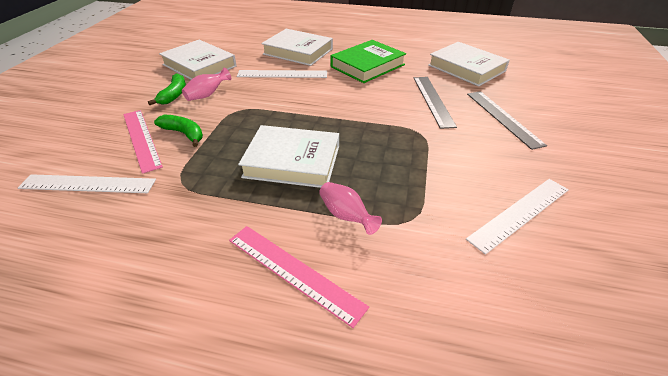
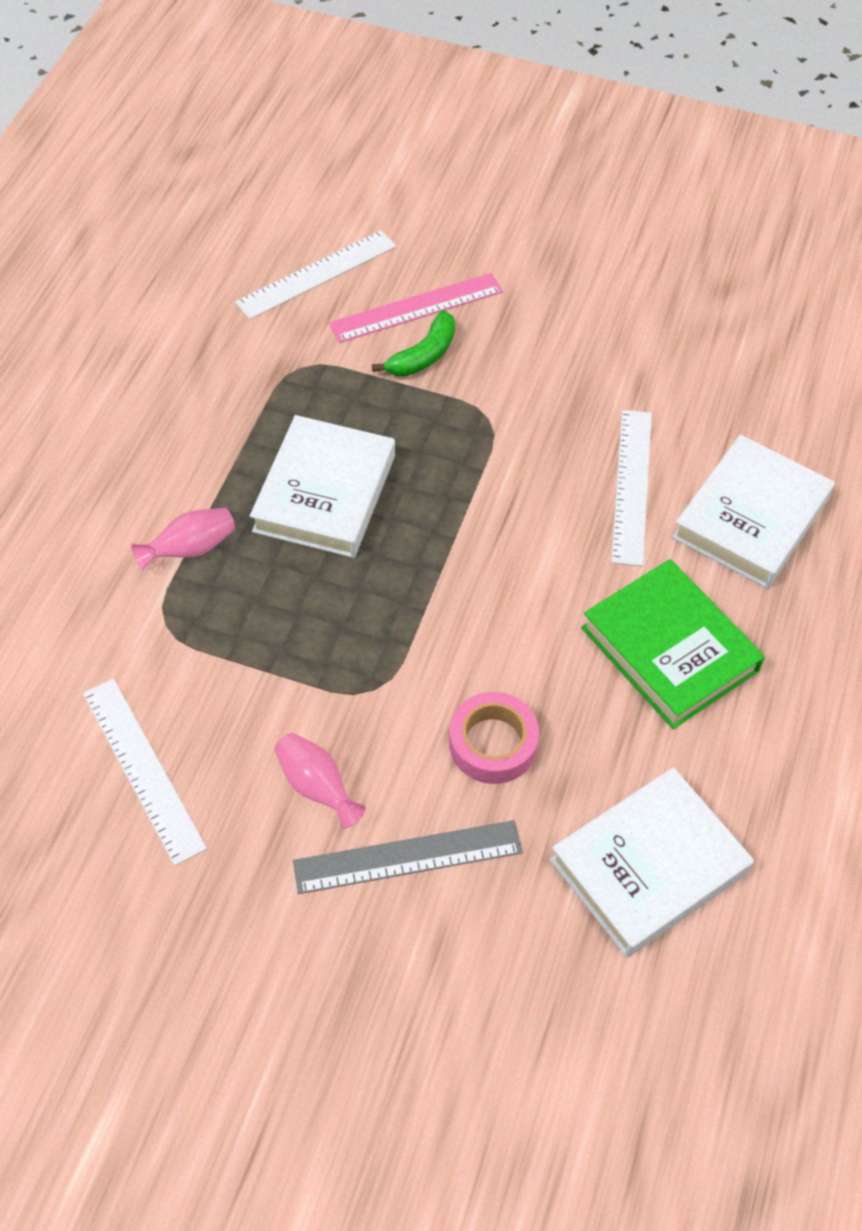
camera: 95 degrees right, 15 degrees up
white ruler [18,174,156,193] -> white ruler turned 45 degrees clockwise [235,230,396,319]
green banana [148,73,186,105] -> none
white book [159,40,237,80] -> none
pink vase [182,68,231,101] -> pink vase moved to [275,733,366,828]
pink ruler [229,226,369,328] -> none
grey ruler [414,77,457,129] -> pink tape [449,692,539,784]

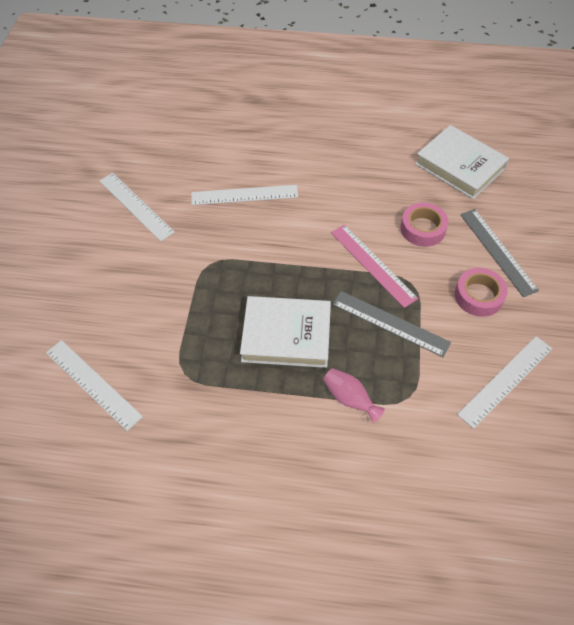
camera: 100 degrees left, 0 degrees up
pink vase [275,733,366,828] -> pink tape [455,268,508,317]
pink ruler [329,273,503,343] -> pink ruler moved to [331,224,418,308]
green banana [372,311,455,376] -> none
green book [581,559,765,729] -> none
white book [672,435,835,588] -> none
none -> white ruler [99,173,175,241]
none -> grey ruler [333,291,451,357]

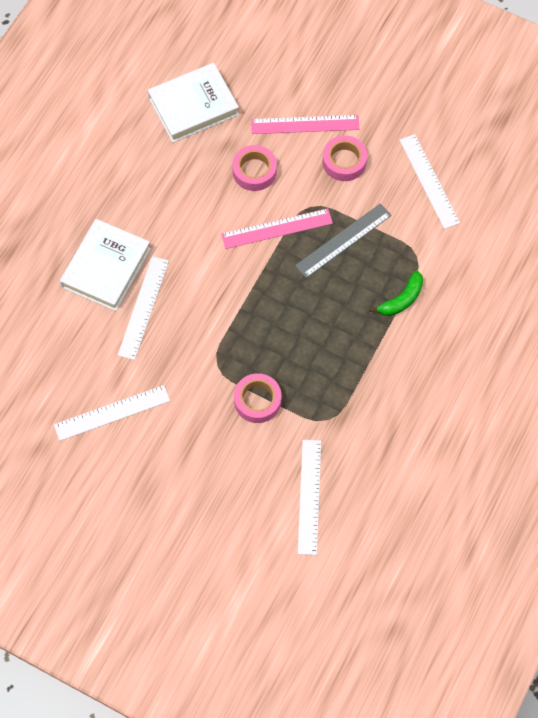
camera: 70 degrees left, 10 degrees up
white ruler [46,340,143,431] -> white ruler turned 60 degrees counterclockwise [298,440,321,555]
white book [240,296,331,368] -> white book moved to [60,219,151,311]
pink vase [323,368,385,423] -> green banana [370,271,423,316]
grey ruler [460,209,539,297] -> pink ruler [251,115,359,134]
none -> pink tape [234,373,281,423]

